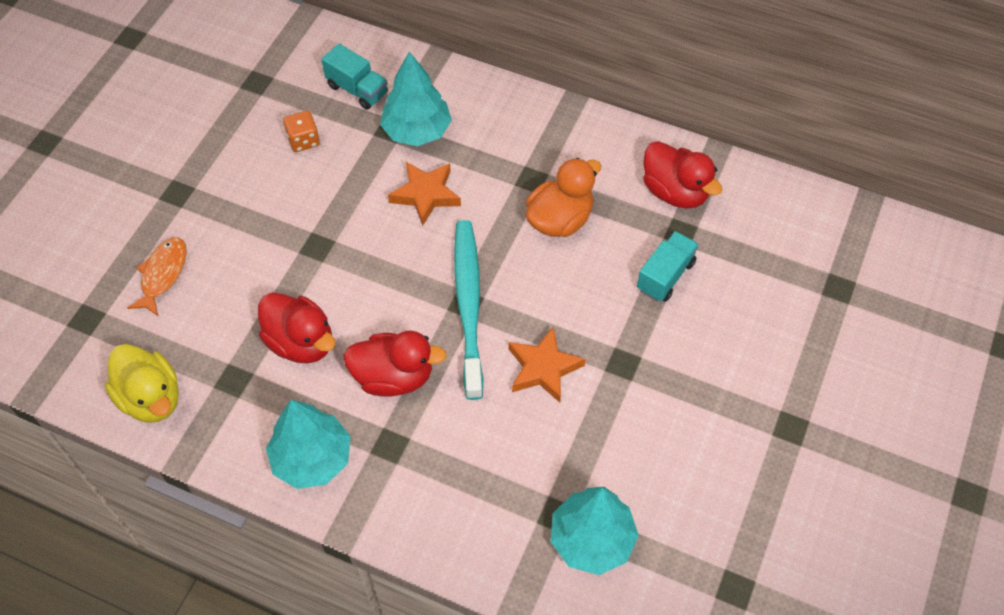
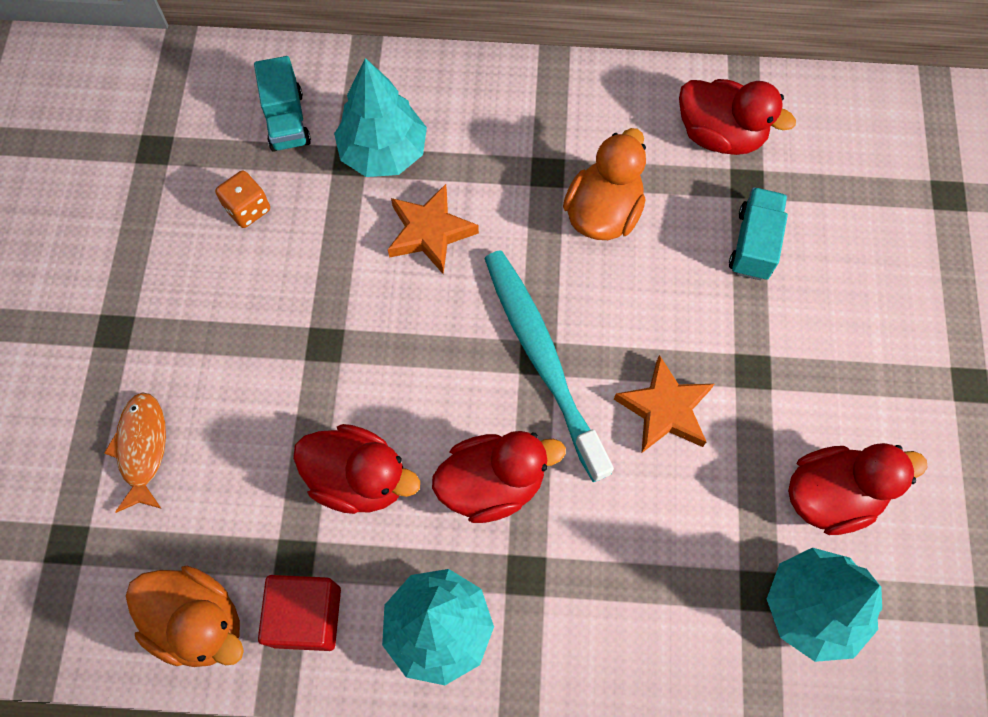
camera: 20 degrees left, 10 degrees up
yellow duck [105,344,179,423] -> orange duck [126,566,244,667]
turquoise truck [321,44,388,110] -> turquoise truck turned 60 degrees clockwise [254,56,311,152]
none -> red cube [258,575,341,651]
none -> red duck [788,443,927,535]

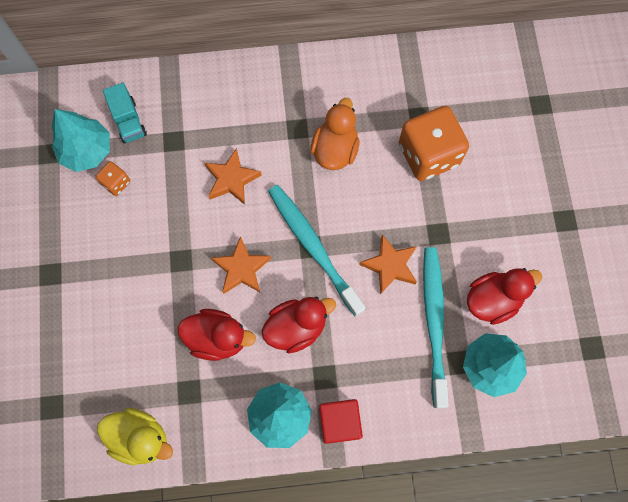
camera: 10 degrees left, 5 degrees up
orange fish [104,392,166,513] -> none
orange duck [126,566,244,667] -> yellow duck [97,408,173,465]
red cube [258,575,341,651] -> red cube moved to [319,399,363,444]
turquoise tree [334,58,427,177] -> turquoise tree moved to [52,109,110,172]
red duck [679,79,796,155] -> none
turquoise truck [729,187,788,280] -> orange dice [399,106,469,181]
none -> orange star [211,236,271,294]
none -> turquoise toothbrush [423,247,449,408]

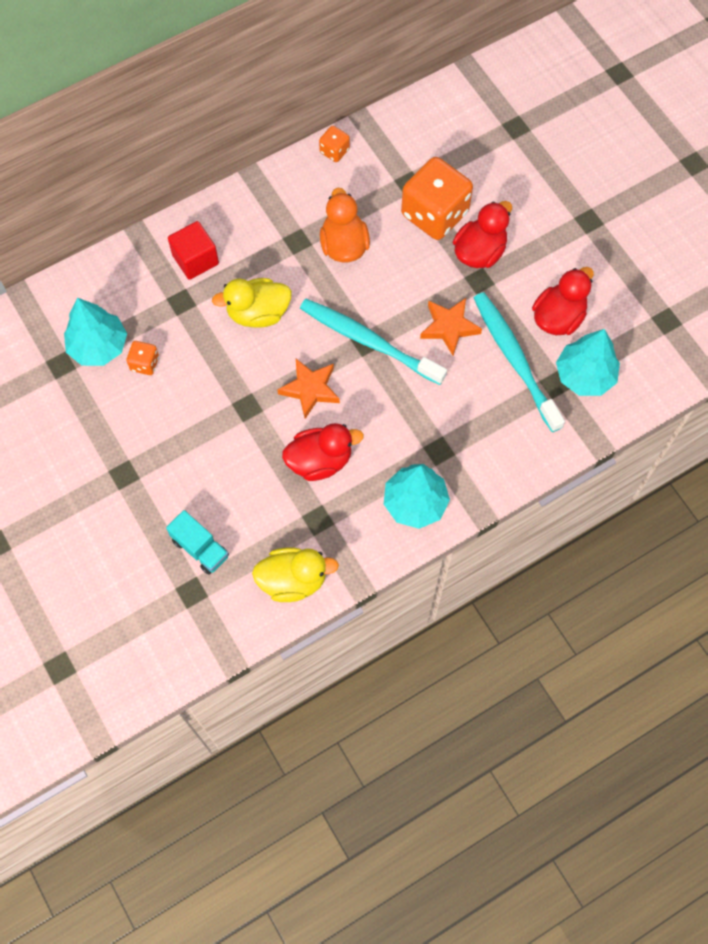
camera: 25 degrees left, 5 degrees down
turquoise truck [103,83,147,143] -> turquoise truck moved to [166,510,229,575]
orange star [205,148,262,205] -> yellow duck [212,278,292,328]
red duck [262,297,336,353] -> red duck moved to [453,201,512,268]
red cube [319,399,363,444] -> red cube moved to [168,221,219,280]
none -> orange dice [319,126,350,162]

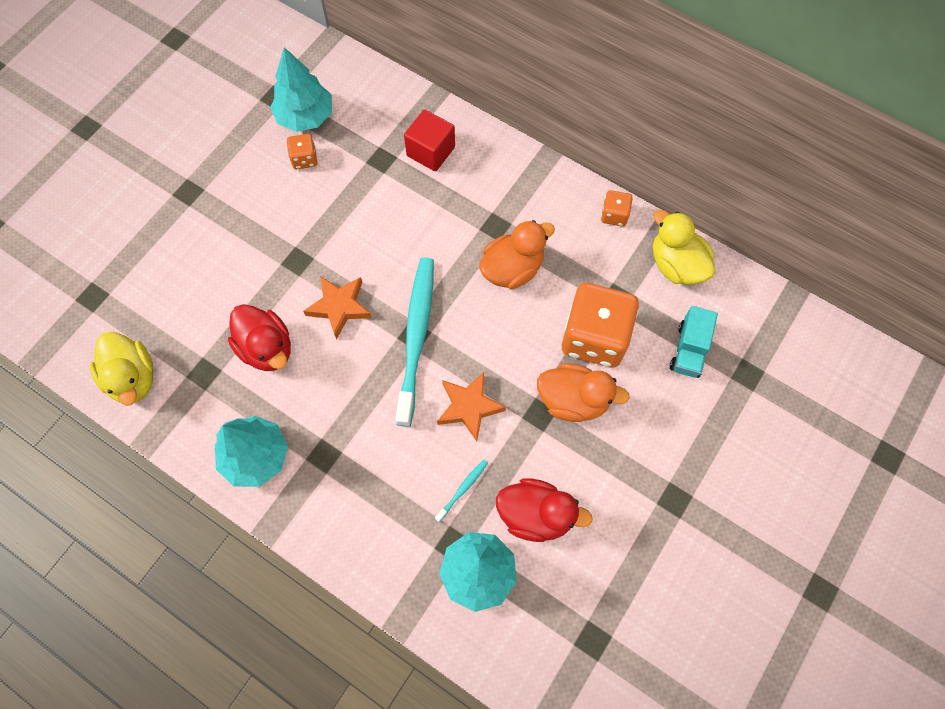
camera: 65 degrees right, 0 degrees up
turquoise truck [166,510,229,575] -> turquoise truck moved to [670,306,718,378]
yellow duck [212,278,292,328] -> yellow duck moved to [653,210,716,285]
red duck [453,201,512,268] -> orange duck [537,363,630,422]
turquoise toothbrush [474,292,565,432] -> turquoise toothbrush [435,459,488,523], size x0.40

